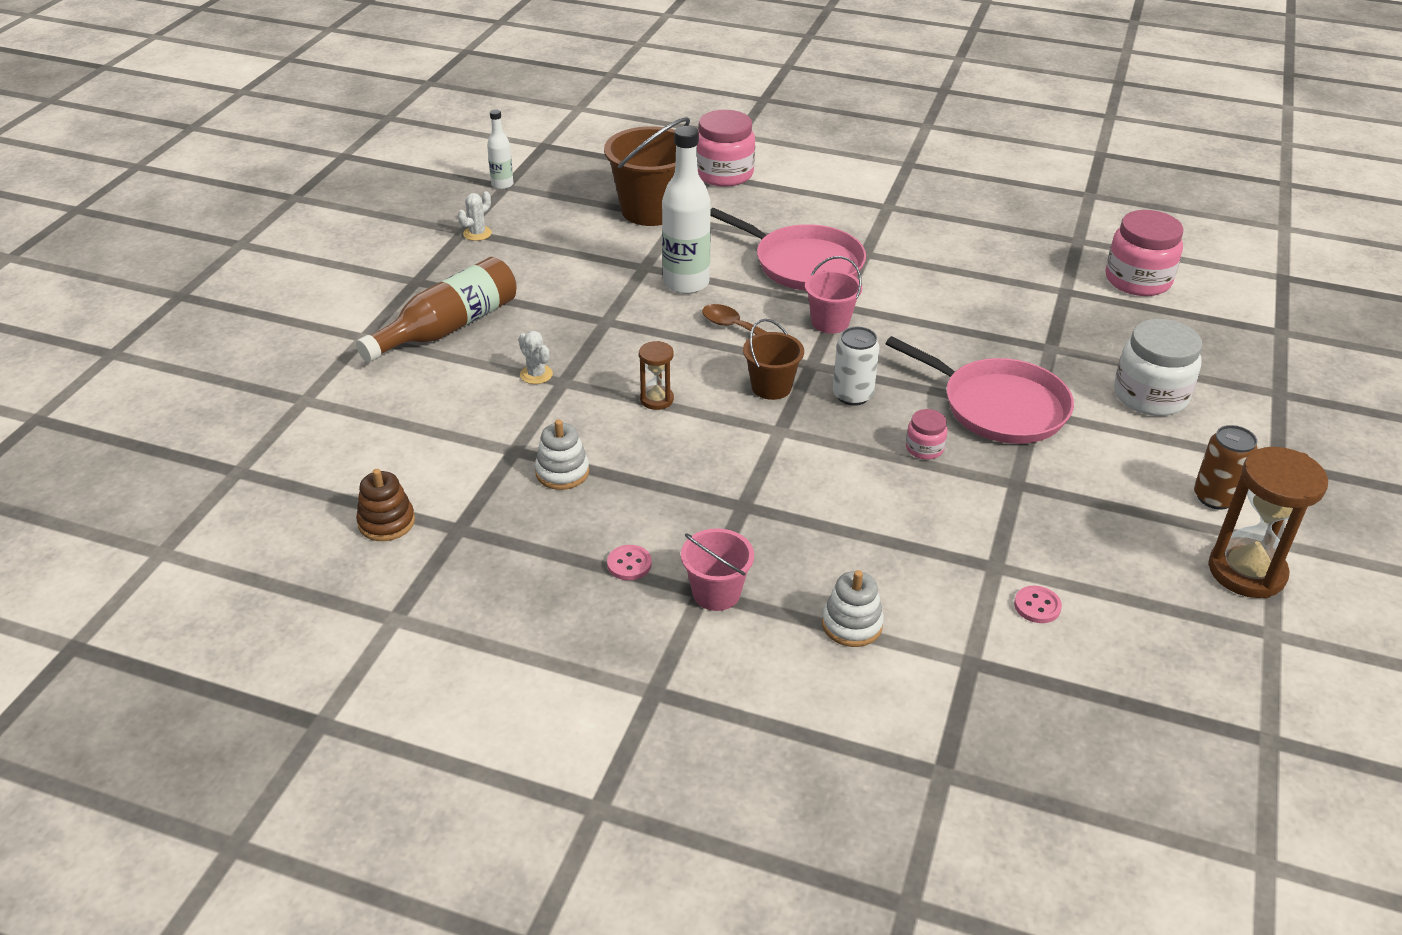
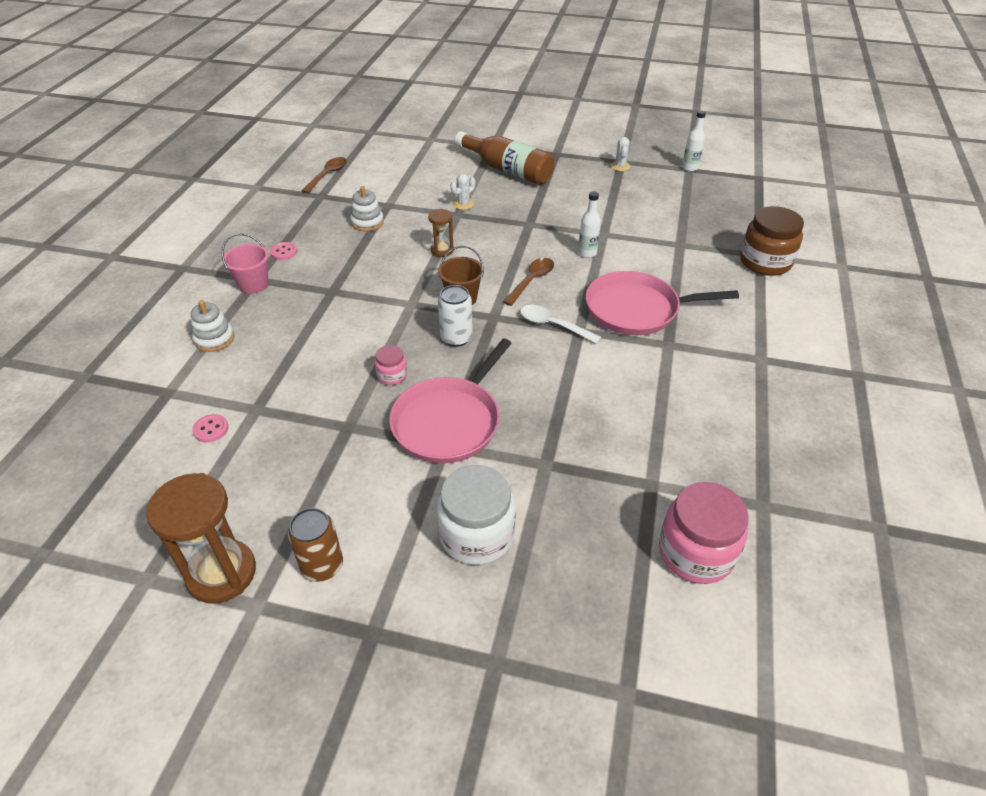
camera: 85 degrees right, 5 degrees up
brown stacking toy [356,469,415,541] -> brown spoon [302,157,347,193]
white cactus [458,191,492,241] -> white cactus turned 60 degrees clockwise [611,137,630,171]
brown bucket [604,117,690,226] -> none
white bottle [662,126,711,294] -> white bottle [578,191,601,258], size x0.53
pink jar [697,110,755,187] -> brown jar [740,206,804,276]
pink pan [710,208,866,291] -> pink pan turned 60 degrees clockwise [586,271,739,335]
pink bucket [805,256,862,334] -> white spoon [520,305,601,344]

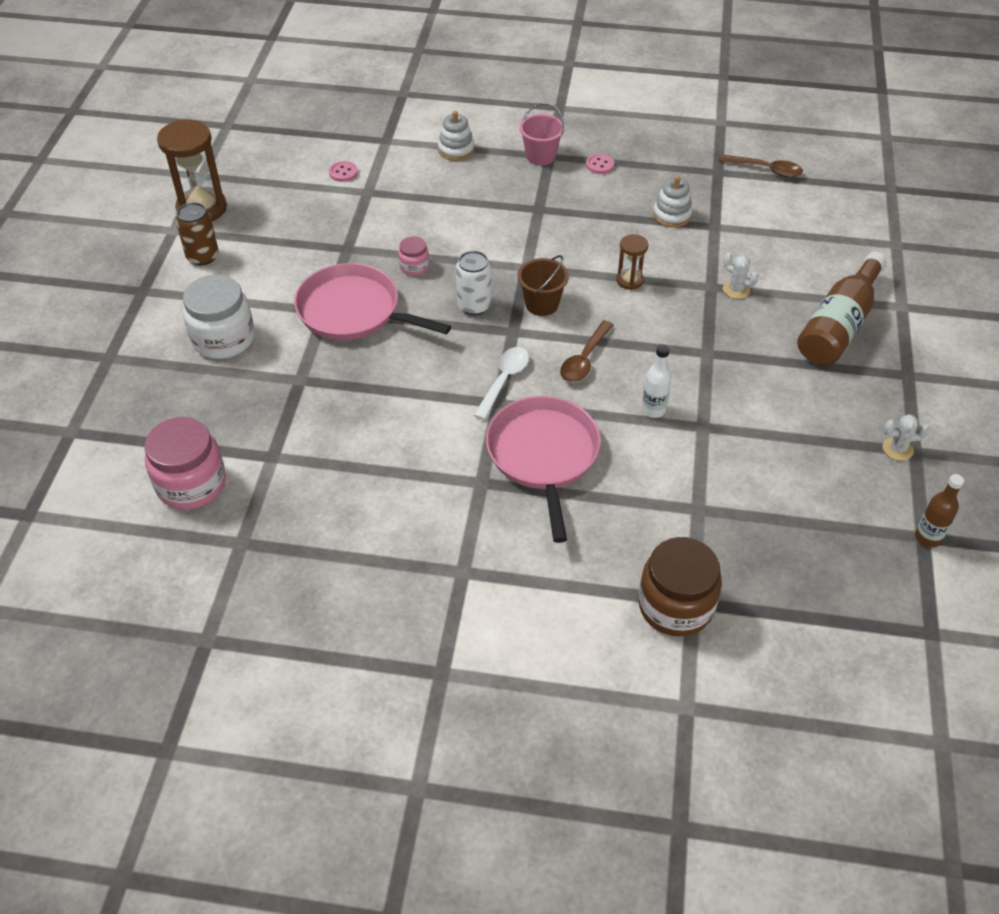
camera: 85 degrees right, 5 degrees up
brown spoon [503,258,554,306] -> brown spoon turned 90 degrees clockwise [560,320,613,382]
white bottle [682,110,706,172] -> brown bottle [915,474,964,548]

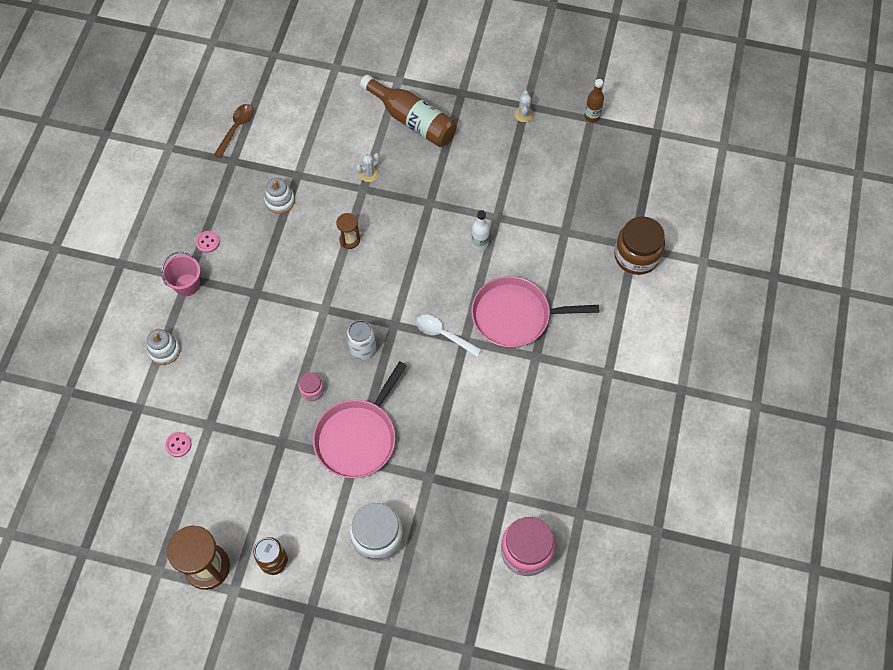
camera: 85 degrees left, 15 degrees up
brown bucket [518,255,569,316] -> none
brown spoon [560,320,613,382] -> none

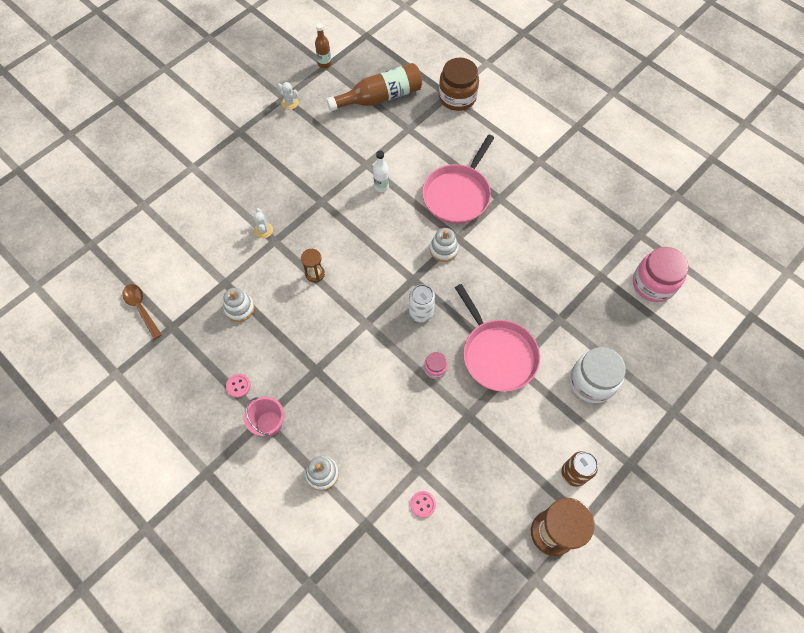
camera: 60 degrees left, 0 degrees up
brown bottle [360,75,457,147] -> brown bottle moved to [326,63,422,111]
white spoon [416,314,482,357] -> white stacking toy [430,228,459,262]

